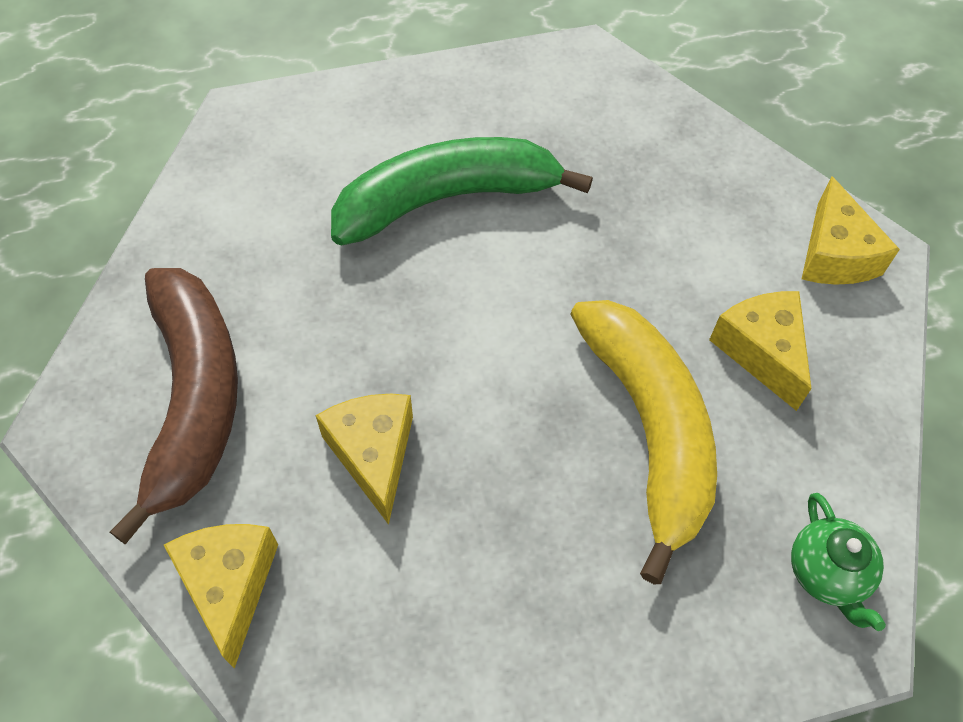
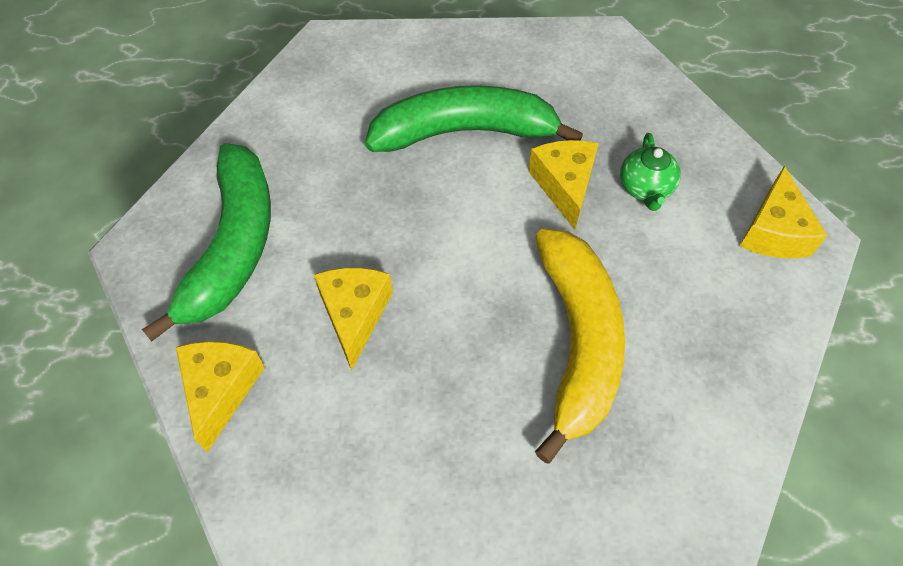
camera: 15 degrees right, 0 degrees up
brown banana [110,268,238,544] -> green banana [142,143,271,342]
yellow cheese [709,291,812,411] -> yellow cheese moved to [528,140,599,230]
green teapot [791,493,886,631] -> green teapot moved to [620,133,681,211]

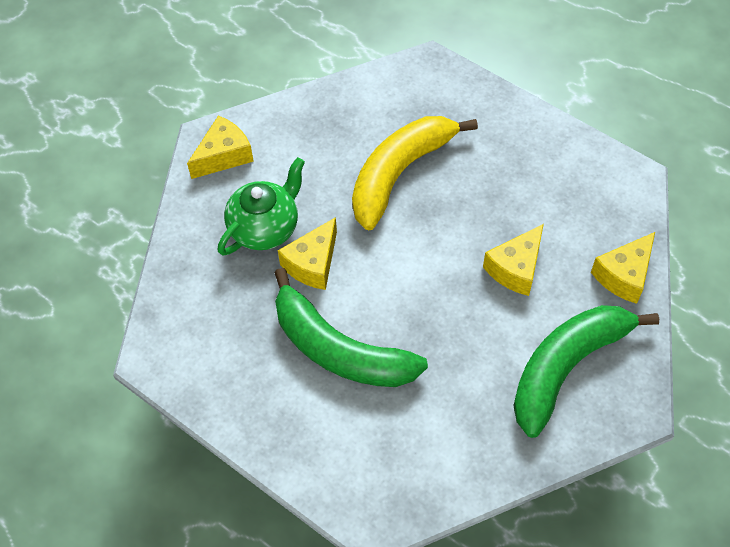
camera: 140 degrees left, 0 degrees up
green teapot [620,133,681,211] -> green teapot [217,157,305,256], size x1.56

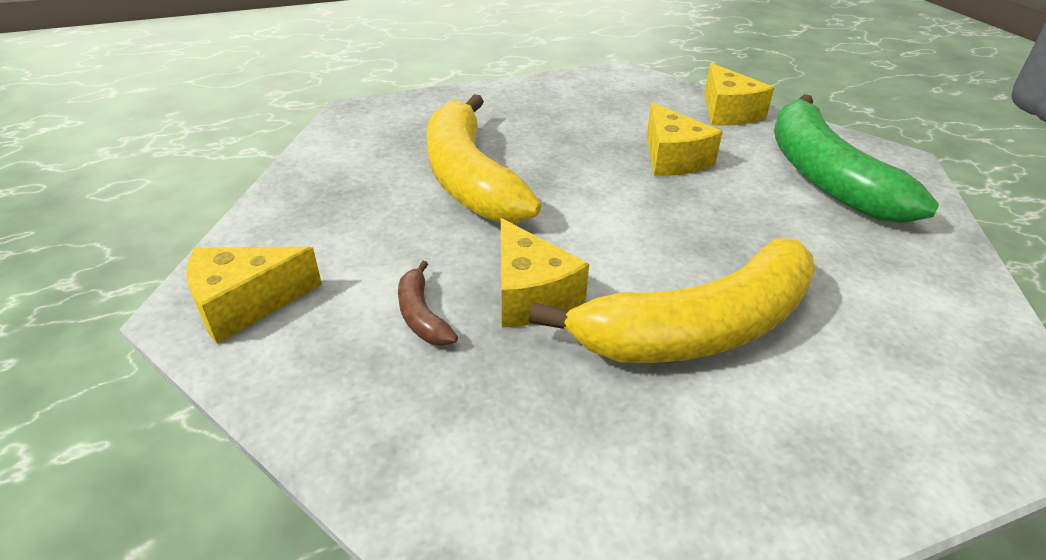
camera: 60 degrees left, 20 degrees down
yellow cheese [187,115,254,179] -> yellow cheese turned 105 degrees counterclockwise [186,247,322,344]
green teapot [217,157,305,256] -> brown banana [398,261,458,346]
green banana [274,268,428,387] -> yellow banana [529,238,815,363]

